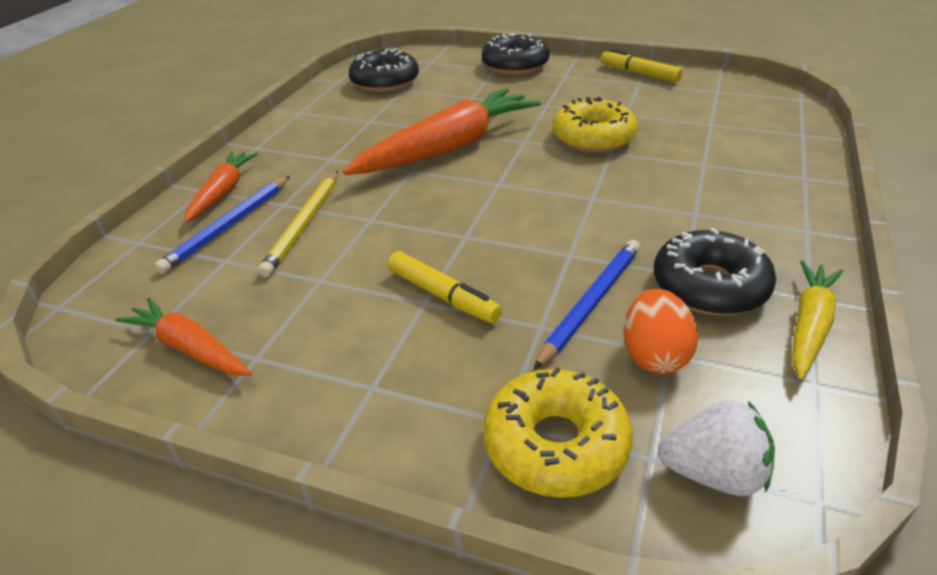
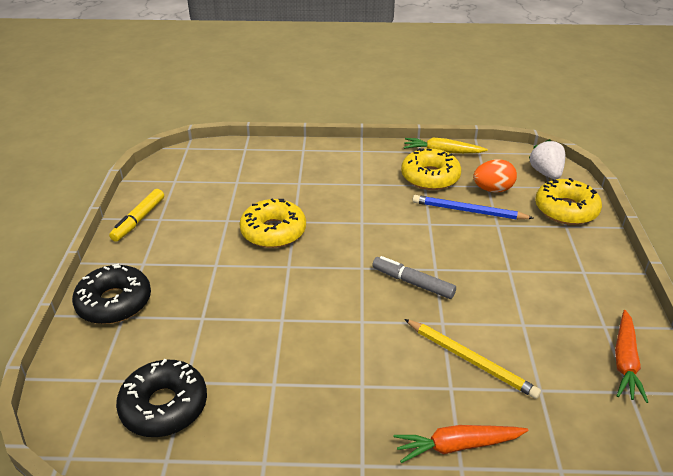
camera: 110 degrees left, 0 degrees up
blue pencil [154,176,290,274] -> none
yellow pencil [258,171,338,277] -> yellow pencil turned 45 degrees clockwise [404,319,541,399]
orange carrot [343,88,541,175] -> none
yellow marker [388,251,502,323] -> none
black donut [654,228,776,316] -> yellow donut [401,148,461,190]
none -> grey marker [372,256,456,299]

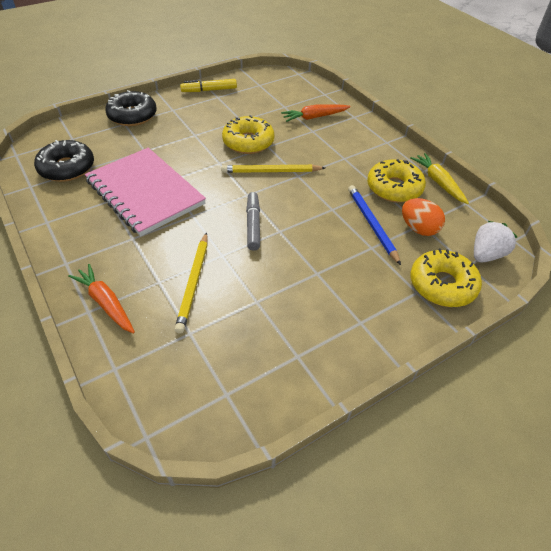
camera: 55 degrees right, 10 degrees up
orange carrot [615,310,648,403] -> orange carrot moved to [281,104,350,122]
none -> pink notebook [85,148,206,236]
none -> yellow pencil [221,165,325,173]

